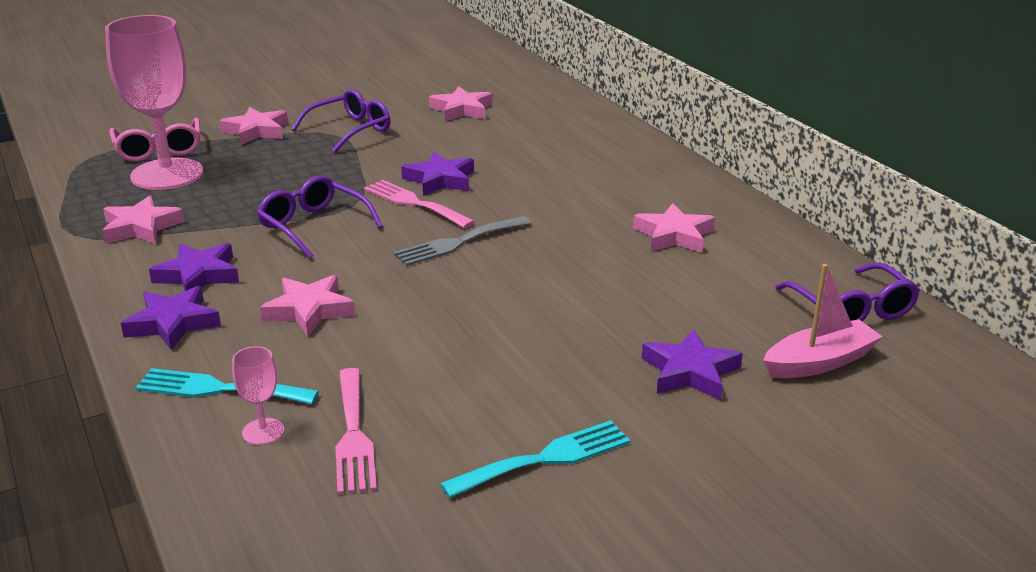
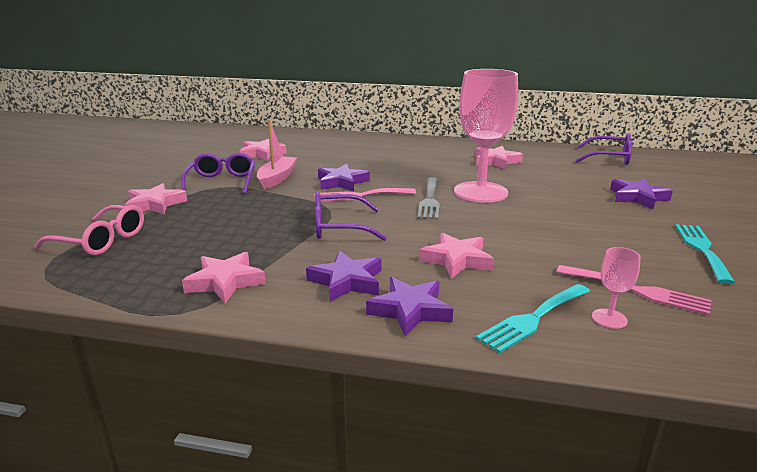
camera: 50 degrees left, 5 degrees down
pink goblet [105,15,203,190] -> pink goblet moved to [454,69,518,203]
pink boat [763,264,883,378] -> pink boat moved to [257,119,297,190]

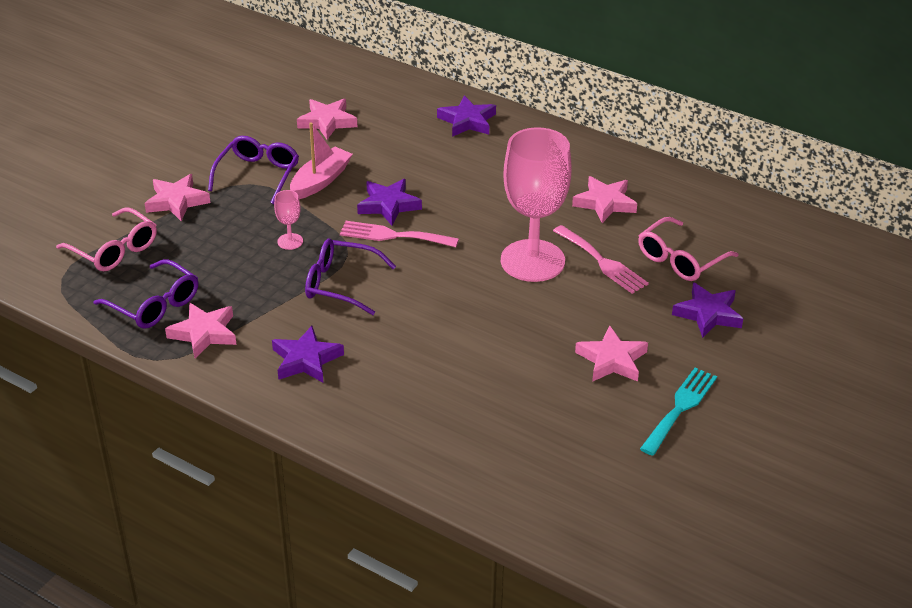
camera: 20 degrees right, 15 degrees up
purple star [366,277,453,337] -> purple star moved to [437,95,496,137]
grey fork [417,177,440,220] -> none
pink star [419,232,494,279] -> pink star moved to [575,326,648,382]
turquoise fork [476,284,590,353] -> none
pink fork [556,265,711,316] -> pink fork moved to [553,225,649,294]
purple glasses [576,133,632,165] -> purple glasses moved to [94,259,198,329]
pink goblet [592,247,641,329] -> pink goblet moved to [274,190,303,250]
none -> pink glasses [638,217,739,281]

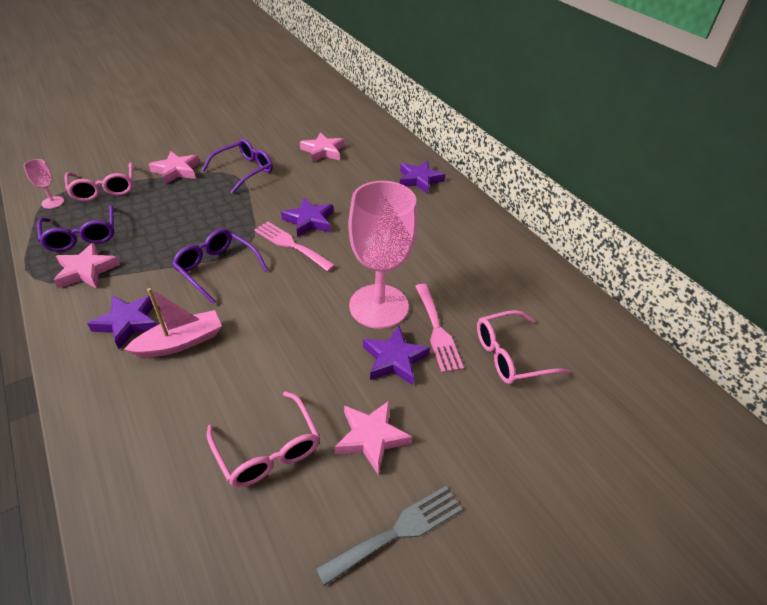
camera: 25 degrees right, 5 degrees up
pink goblet [274,190,303,250] -> pink goblet moved to [24,159,64,209]
pink boat [290,122,353,199] -> pink boat moved to [124,288,222,358]
pink star [572,176,637,223] -> none
turquoise fork [640,368,717,456] -> grey fork [316,486,462,586]
purple star [672,282,743,338] -> purple star moved to [363,326,430,385]
none -> pink glasses [207,391,320,487]

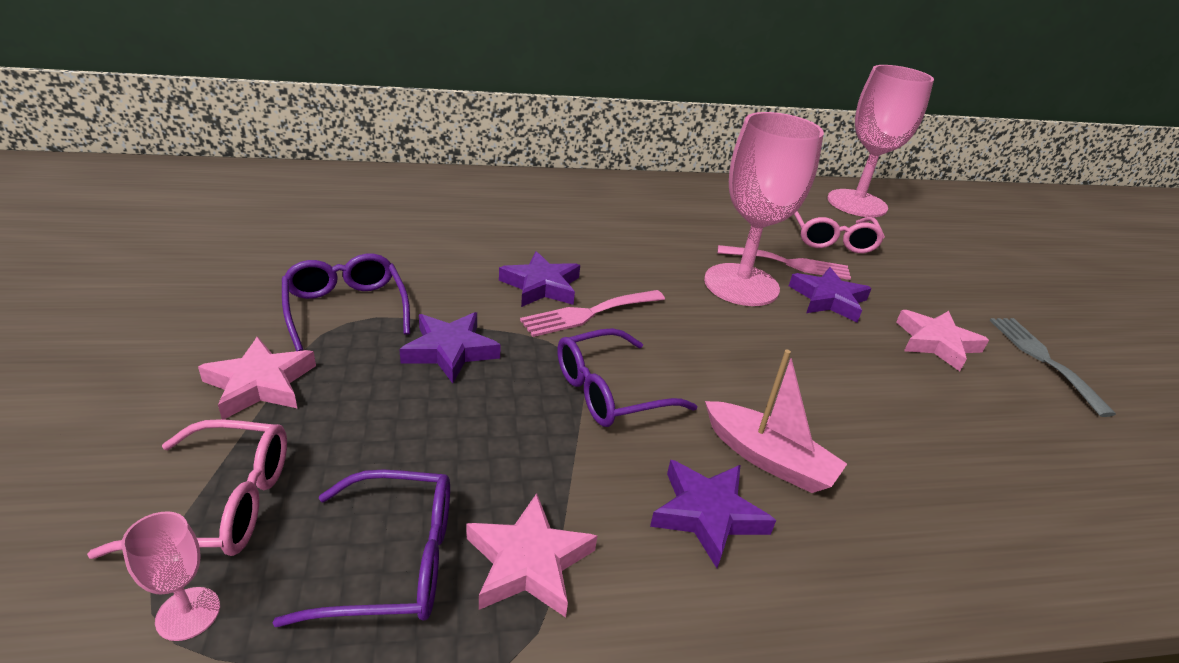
camera: 70 degrees left, 10 degrees down
pink boat [124,288,222,358] -> pink boat turned 135 degrees clockwise [705,350,847,493]
pink glasses [207,391,320,487] -> none
pink star [300,132,344,162] -> none
purple star [400,160,446,194] -> purple star moved to [399,312,501,383]
none -> pink goblet [827,65,934,217]

